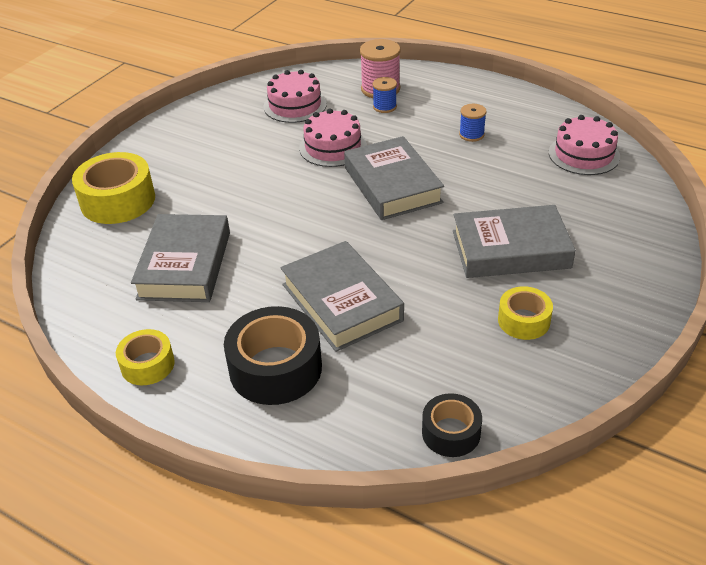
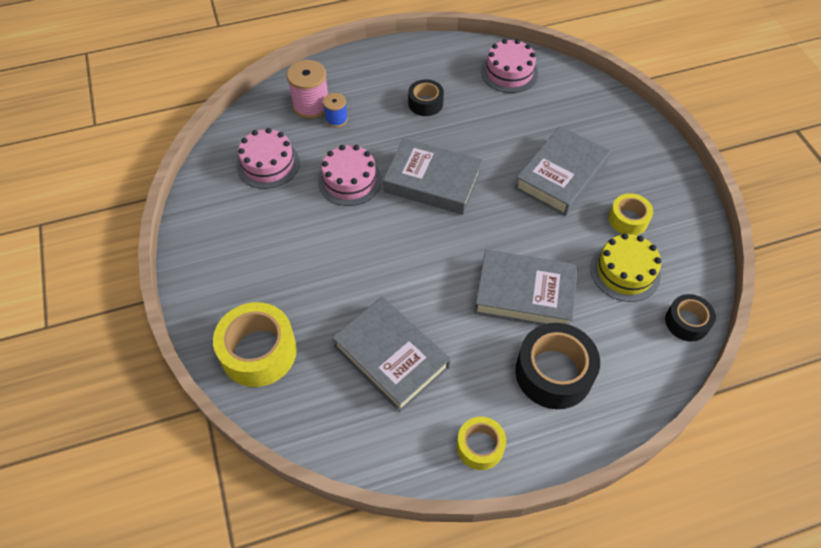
camera: 50 degrees left, 15 degrees up
blue spool [459,104,486,142] -> black tape [408,79,444,116]
none -> yellow cake [590,233,661,302]

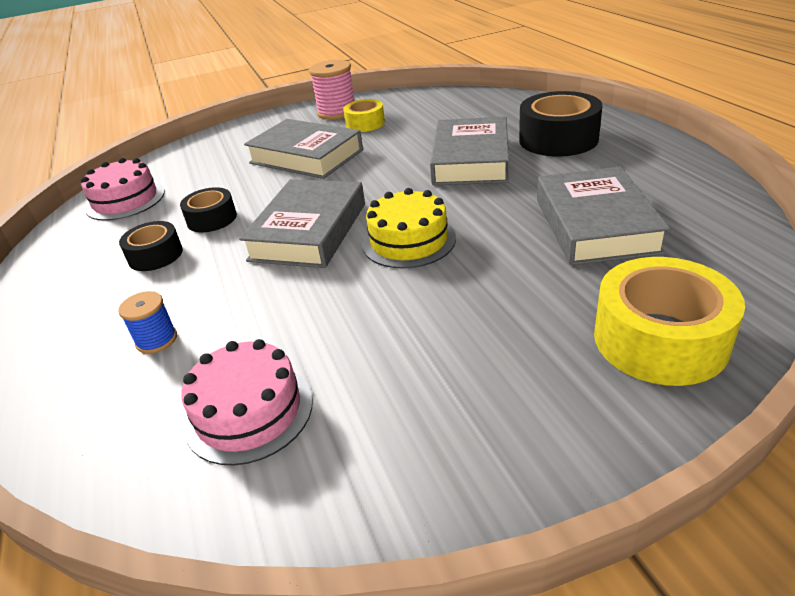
camera: 90 degrees left, 20 degrees down
pink spool [287,60,328,119] -> pink spool moved to [309,60,355,120]
pink cake [318,145,382,206] -> none
grey book [332,296,451,413] -> grey book turned 45 degrees counterclockwise [537,167,670,265]
yellow tape [457,417,506,470] -> none
yellow cake [590,233,661,302] -> yellow cake moved to [362,188,456,269]
black tape [665,294,716,342] -> black tape moved to [180,187,237,232]

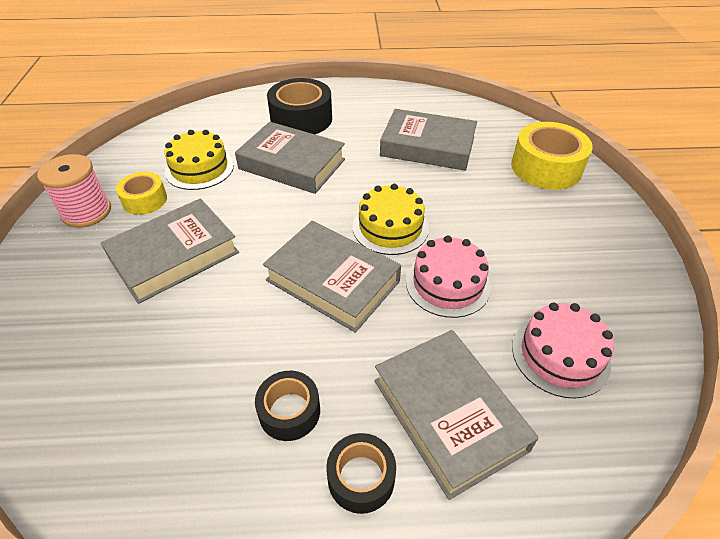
camera: 75 degrees left, 10 degrees up
pink cake [81,158,165,221] -> pink cake moved to [406,235,491,318]
blue spool [118,291,177,354] -> grey book [374,330,539,500]
black tape [180,187,237,232] -> black tape moved to [326,433,396,514]
none -> yellow cake [164,130,234,190]

